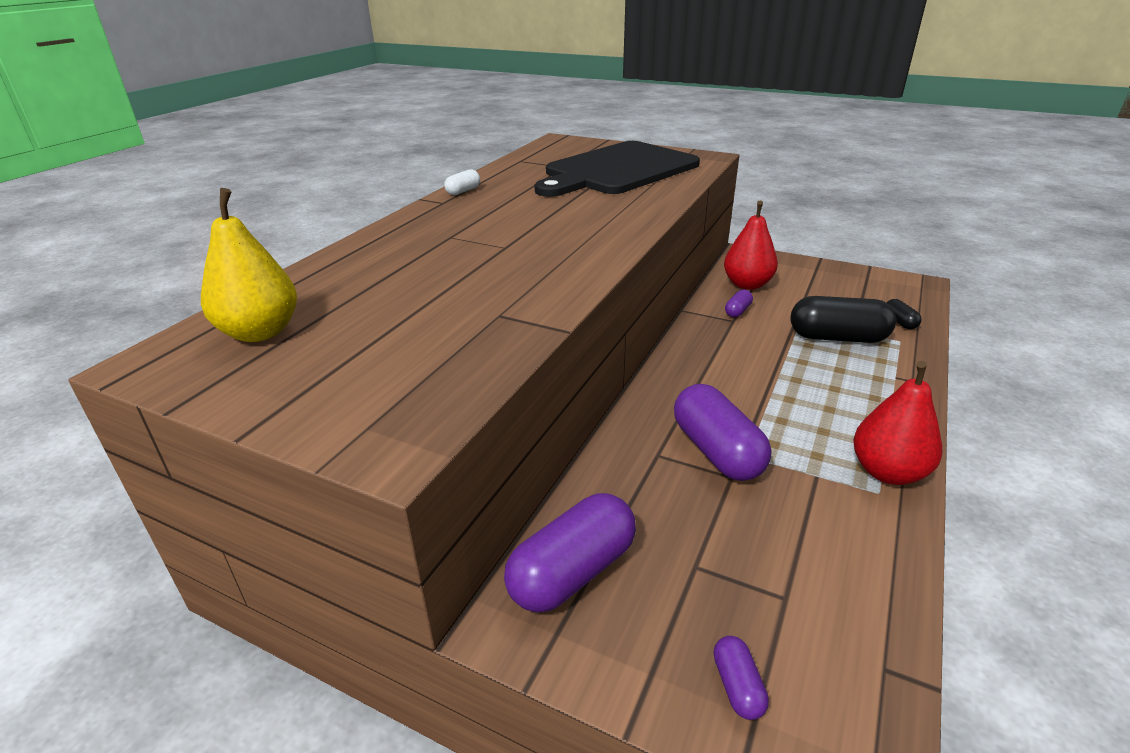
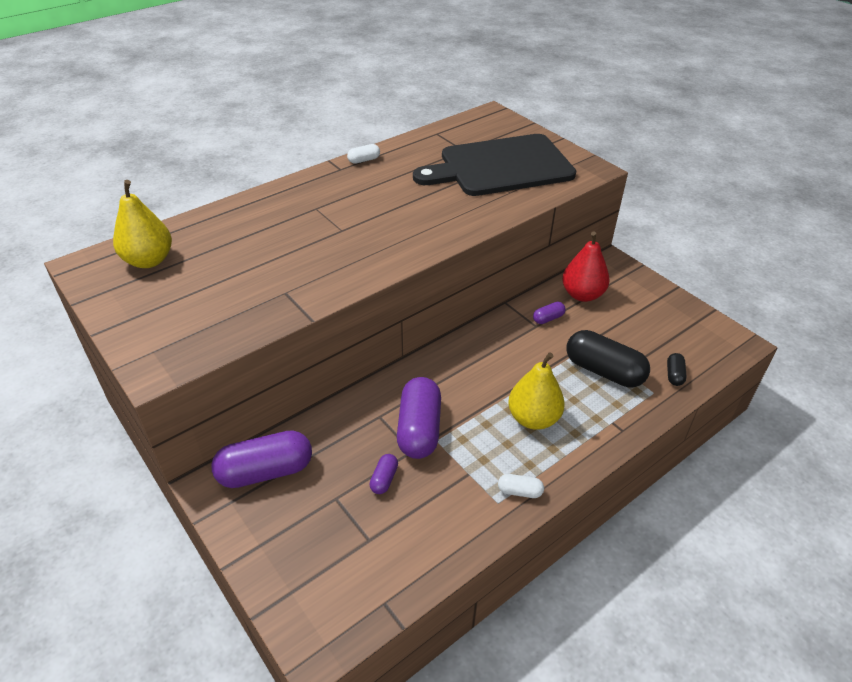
camera: 25 degrees right, 10 degrees up
purple capsule [714,636,769,720] -> purple capsule moved to [370,454,398,494]
red pear [853,361,942,485] -> white capsule [498,474,544,498]
none -> yellow pear [508,352,565,430]

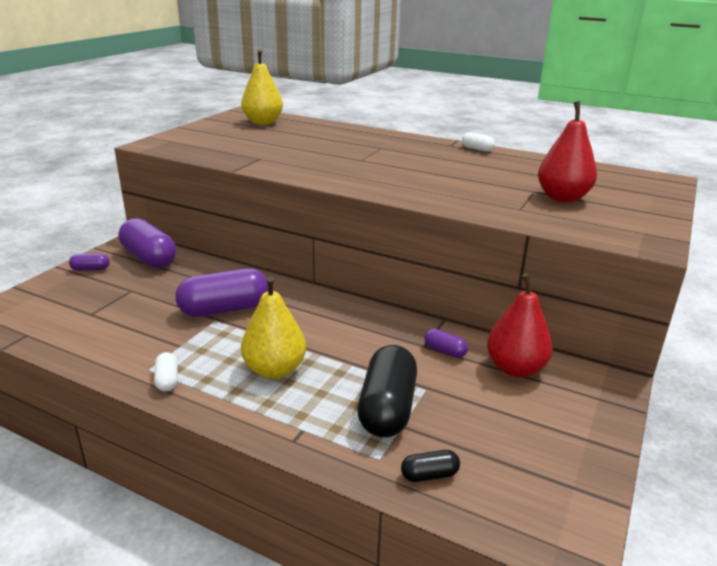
camera: 65 degrees right, 15 degrees down
purple capsule [370,454,398,494] -> purple capsule moved to [69,253,110,271]
black cutting board [413,134,576,196] -> red pear [538,101,597,202]

